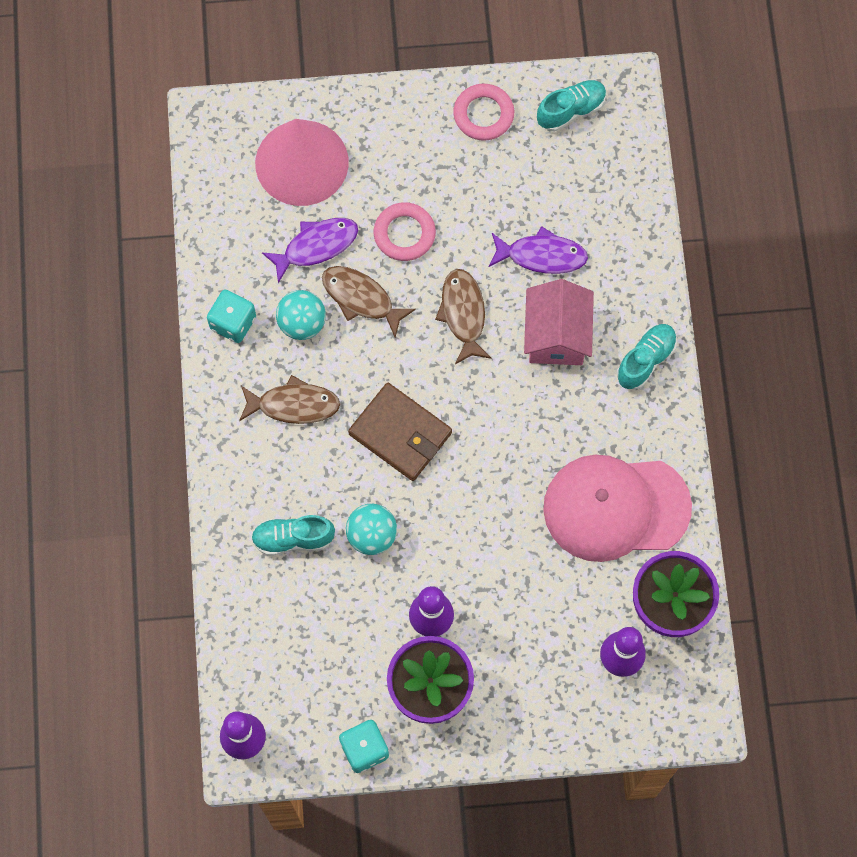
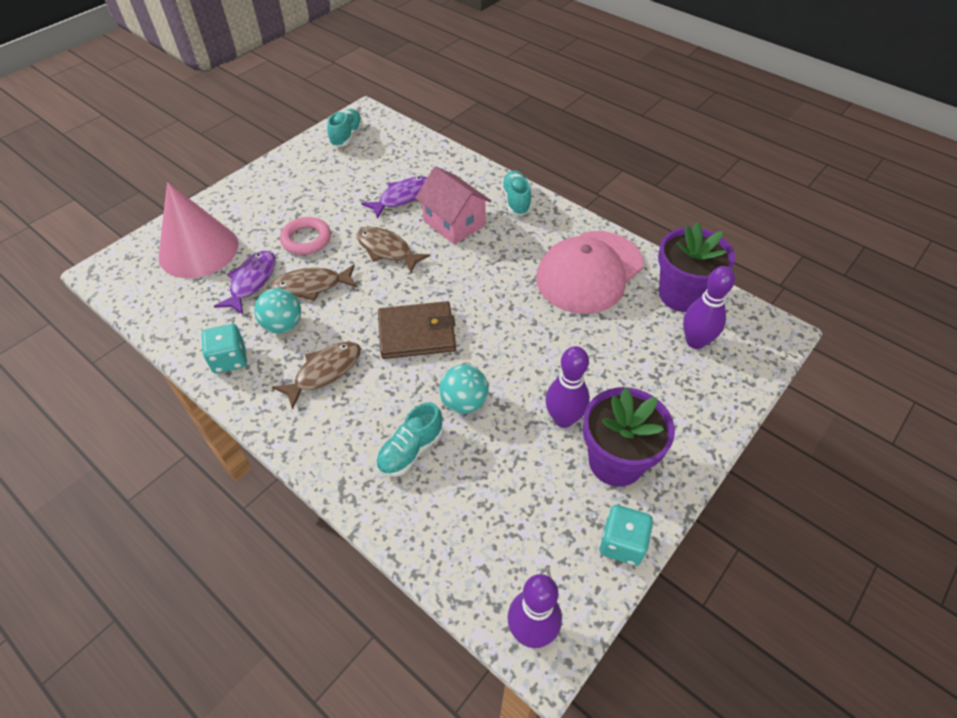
camera: 45 degrees left, 20 degrees down
pink ring [453,84,514,141] -> none

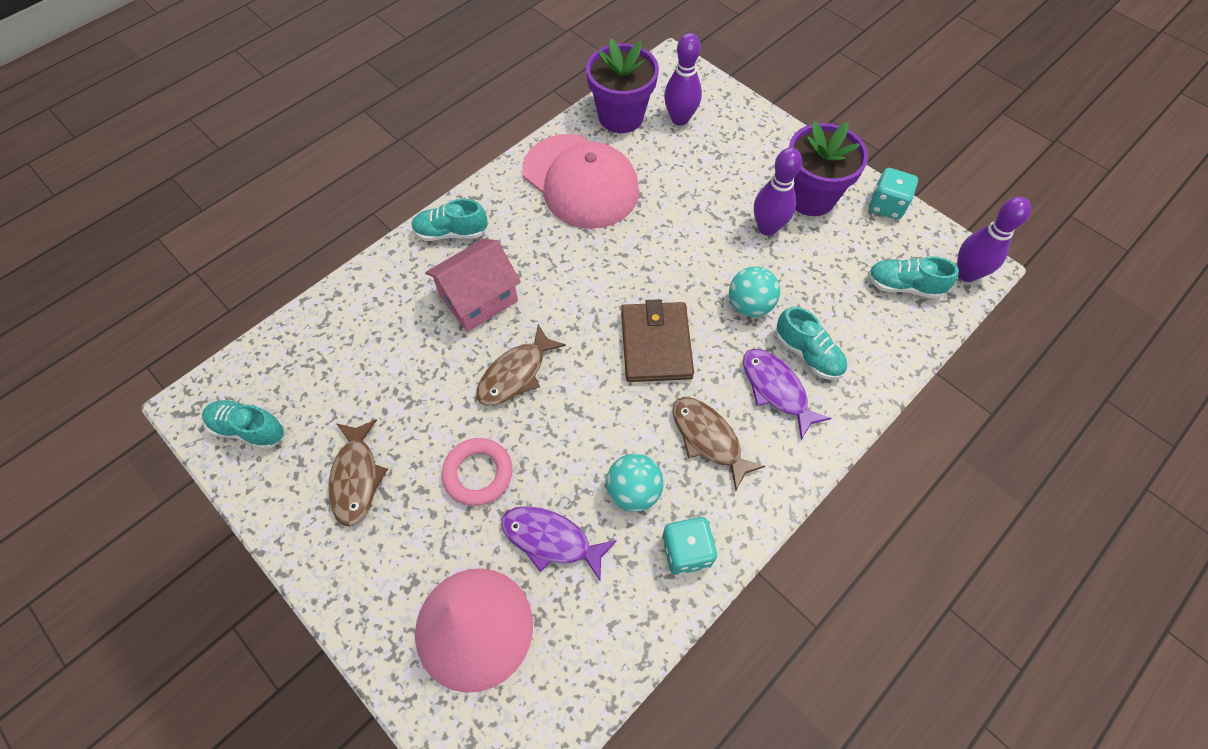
camera: 85 degrees left, 10 degrees up
brown fish [271,264,357,301] -> brown fish moved to [329,420,388,527]
purple fish [361,176,428,219] -> purple fish moved to [743,349,832,440]
none -> turquoise shoe [868,256,959,299]

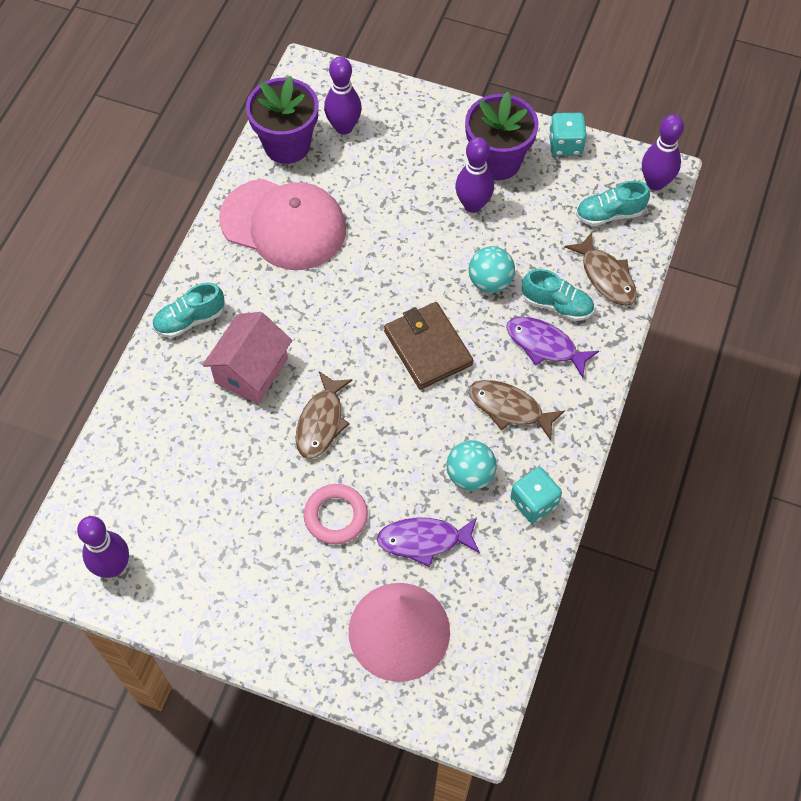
camera: 25 degrees left, 0 degrees up
turquoise shoe [202,400,284,450] -> purple bowling pin [77,516,129,578]
brown fish [329,420,388,527] -> brown fish moved to [564,232,637,306]

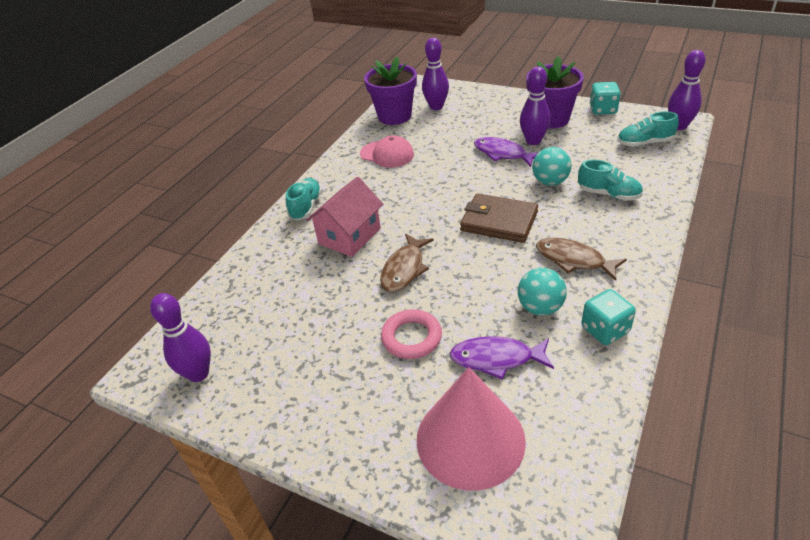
camera: 10 degrees right, 20 degrees down
turquoise shoe [152,283,225,338] -> turquoise shoe turned 120 degrees clockwise [286,178,322,220]
pink cap [219,179,346,270] -> pink cap [360,135,414,168], size x0.57
brown wallet [384,302,473,390] -> brown wallet turned 45 degrees counterclockwise [460,193,538,243]
purple fish [506,317,599,378] -> purple fish moved to [474,137,539,167]
brown fish [564,232,637,306] -> none

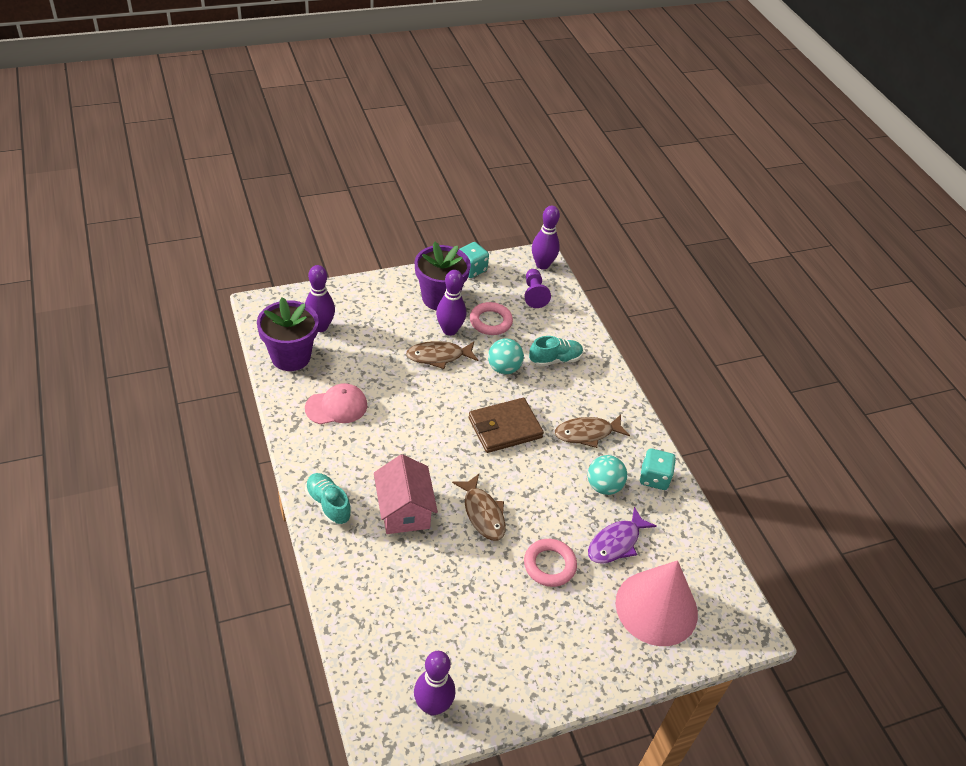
camera: 55 degrees left, 5 degrees up
purple fish [474,137,539,167] -> brown fish [406,341,478,369]
turquoise shoe [617,111,679,147] -> purple pawn [524,269,551,308]
none -> pink ring [470,302,513,335]

